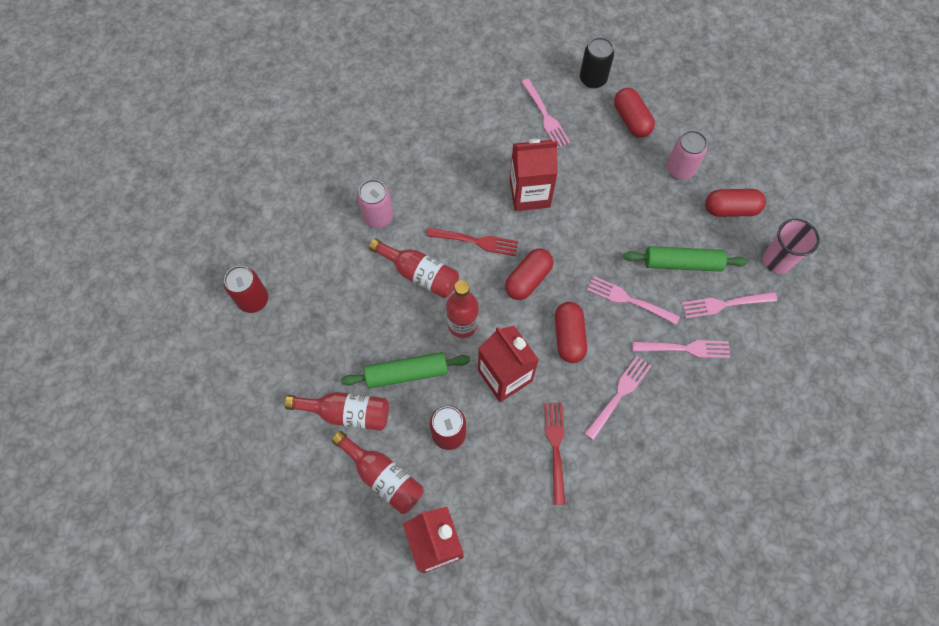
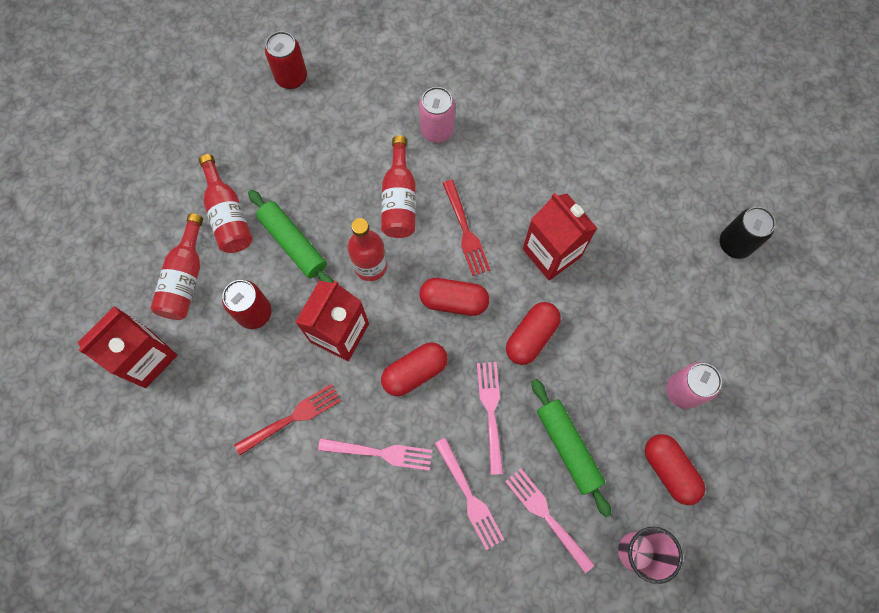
camera: 60 degrees right, 5 degrees up
pink fork [521,79,570,148] -> none
red capsule [614,88,655,138] -> red capsule moved to [506,302,561,365]

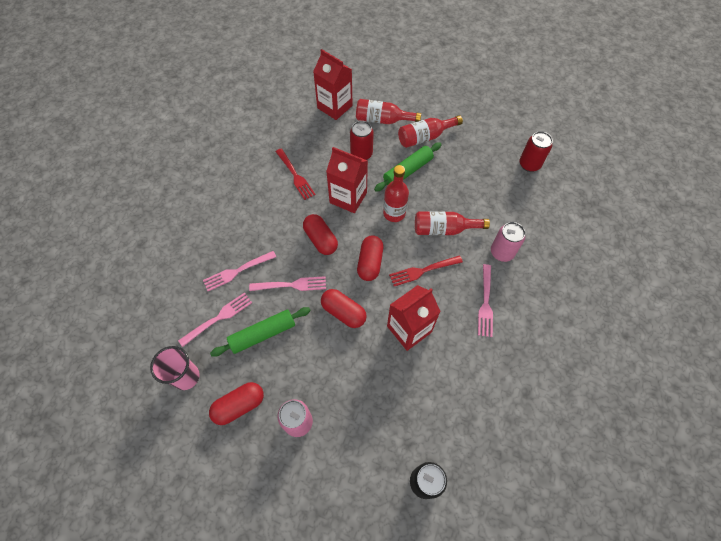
camera: 90 degrees right, 10 degrees down
pink fork [318,438,432,471] -> pink fork moved to [478,264,493,337]

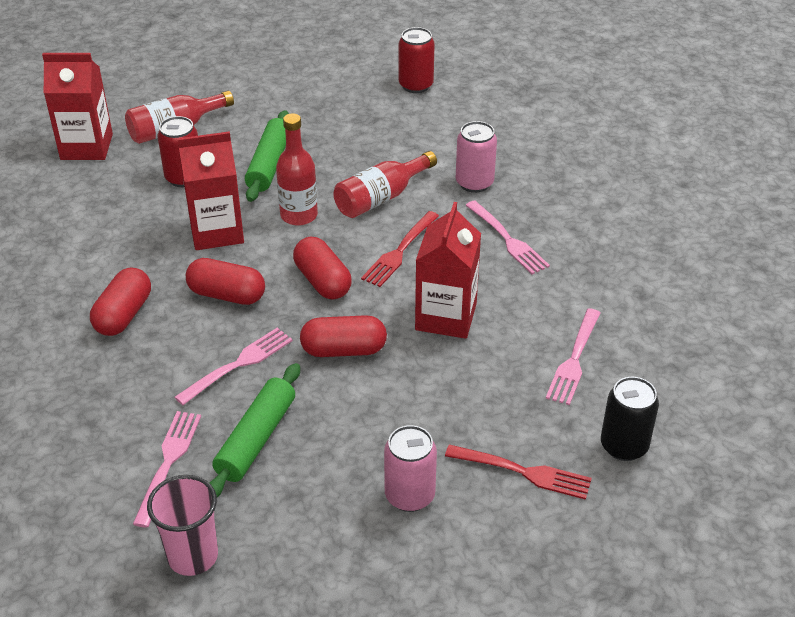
camera: 40 degrees left, 20 degrees down
pink fork [203,251,276,291] -> pink fork moved to [546,308,601,405]
red capsule [209,382,264,425] -> red capsule moved to [90,267,151,336]
red fork [276,149,316,200] -> red fork moved to [445,444,592,500]
red bottle [398,115,463,148] -> none

